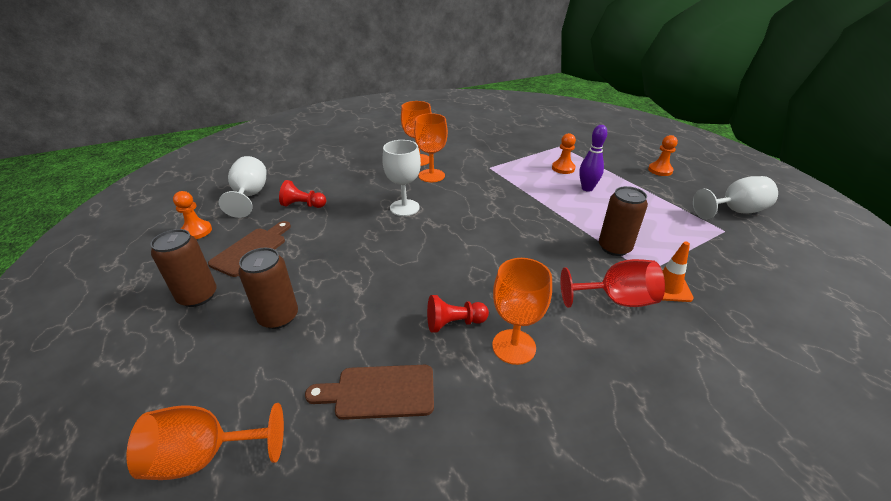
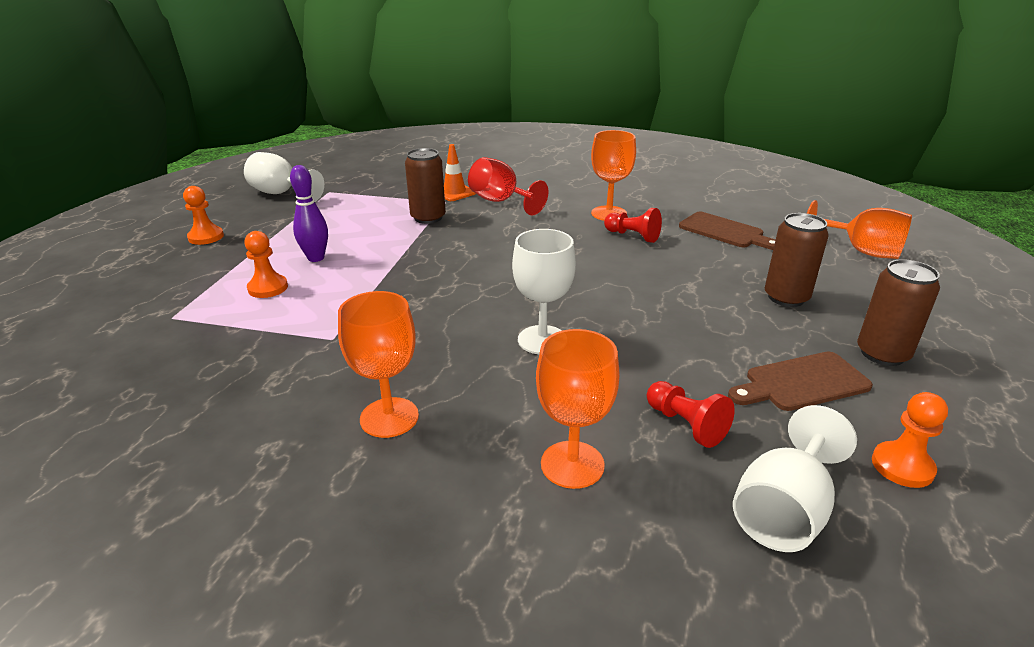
camera: 135 degrees left, 5 degrees down
orange goblet [414,113,448,182] -> orange goblet moved to [536,329,620,489]

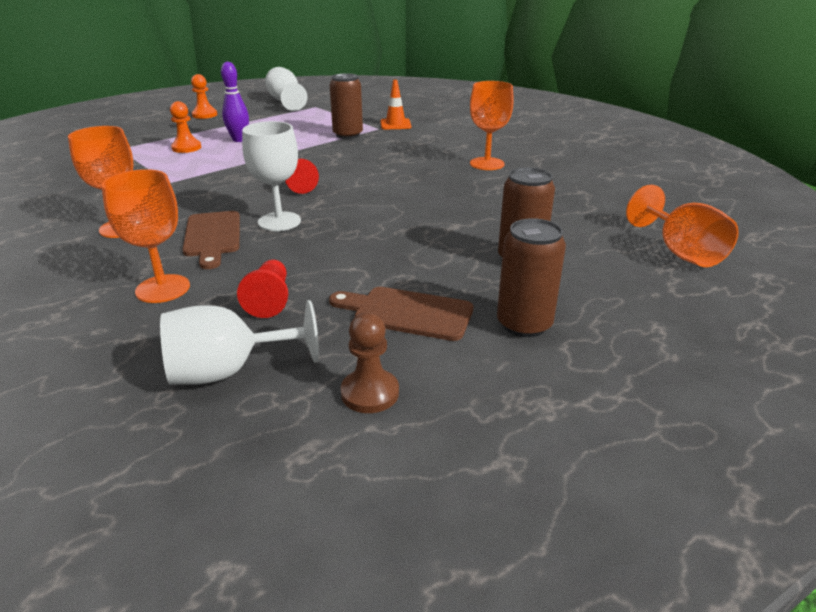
camera: 35 degrees right, 0 degrees up
red goblet [468,157,549,215] -> none
red pawn [604,208,662,243] -> red pawn moved to [285,159,319,194]
brown cutting board [679,212,776,250] -> brown cutting board moved to [182,211,240,269]
orange pawn [872,392,948,488] -> brown pawn [340,313,399,413]

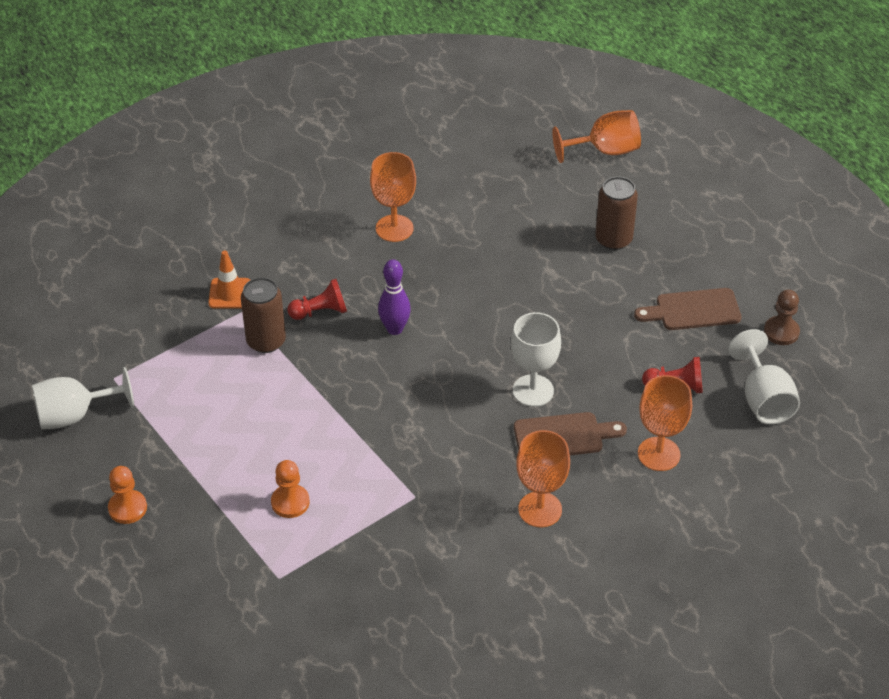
camera: 85 degrees left, 15 degrees up
purple bowling pin [221,62,249,142] -> purple bowling pin moved to [378,259,411,335]
red pawn [285,159,319,194] -> red pawn moved to [287,279,347,320]
brown cutting board [329,287,473,341] -> brown cutting board turned 60 degrees clockwise [634,288,742,330]
brown can [497,218,566,337] -> none

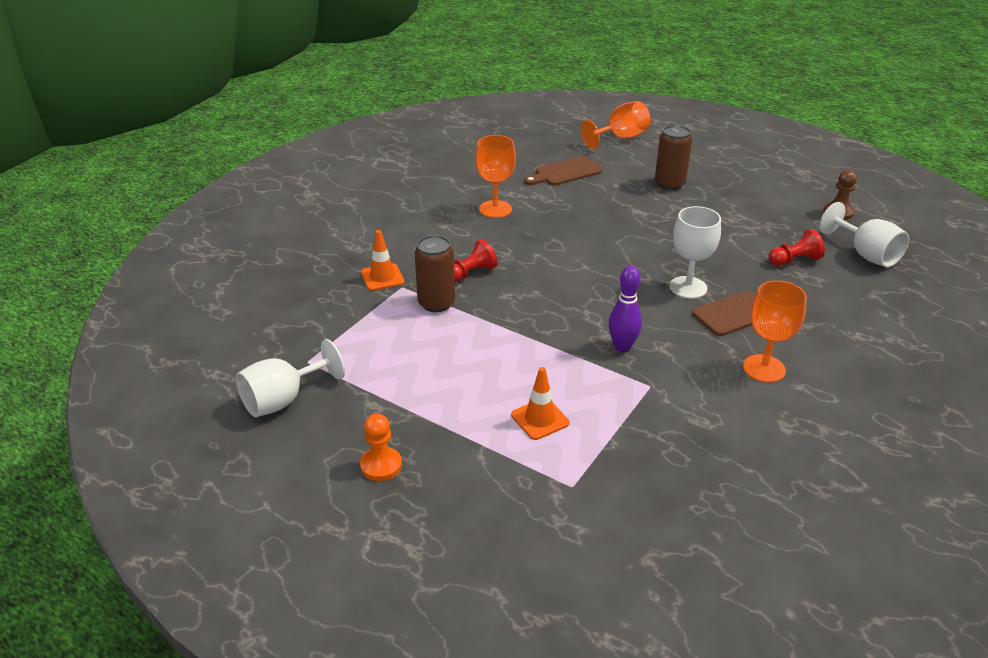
camera: 20 degrees left, 10 degrees down
orange pawn [271,460,310,518] -> orange traffic cone [511,367,569,440]
purple bowling pin [378,259,411,335] -> purple bowling pin moved to [608,266,642,352]
brown cutting board [634,288,742,330] -> brown cutting board moved to [524,156,602,186]
orange goblet [638,375,692,471] -> none

